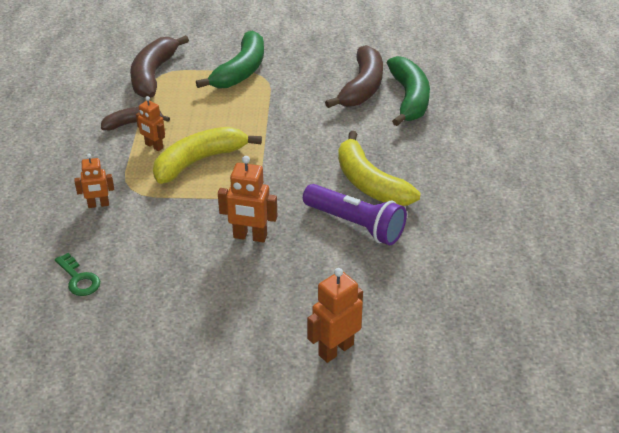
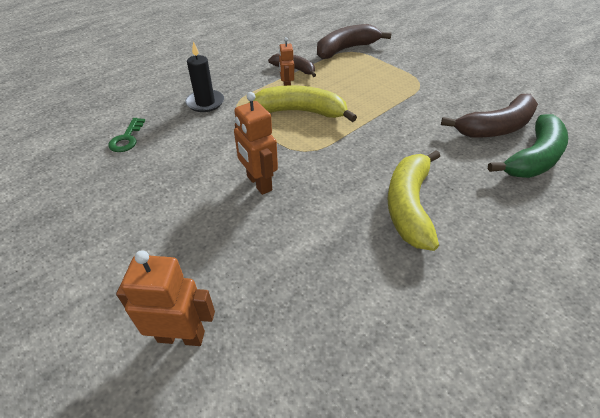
camera: 45 degrees right, 5 degrees up
orange robot [74,154,114,208] -> black candle [185,41,224,112]
green banana [196,30,264,88] -> none
purple flashlight [303,184,407,245] -> none

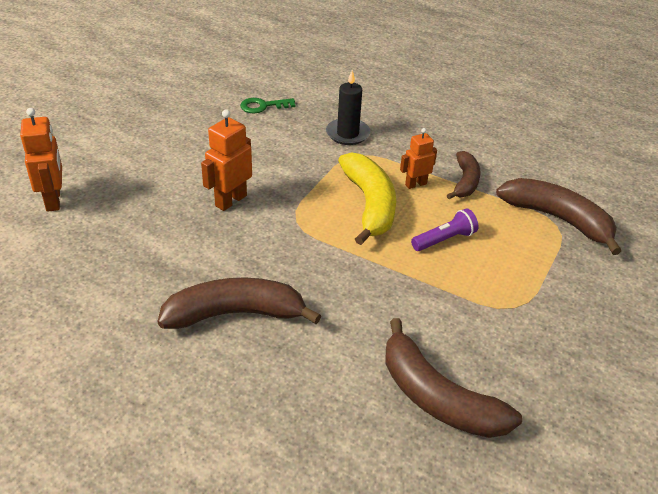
camera: 70 degrees right, 5 degrees down
yellow banana [388,150,440,251] -> brown banana [157,277,321,329]
green banana [488,114,568,178] -> none
none -> purple flashlight [411,208,478,251]

